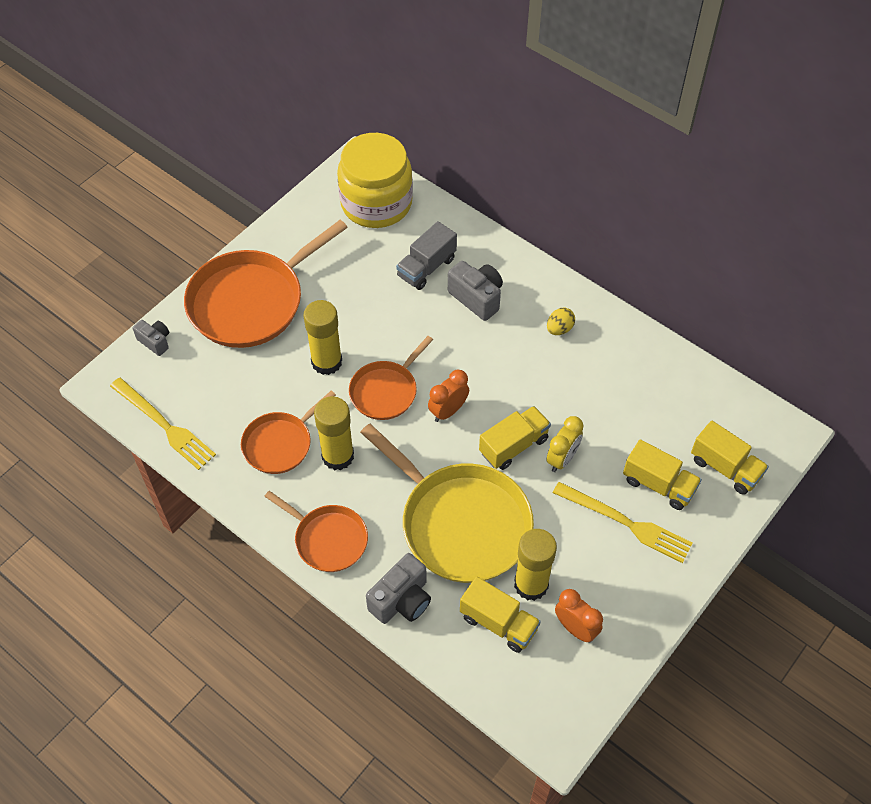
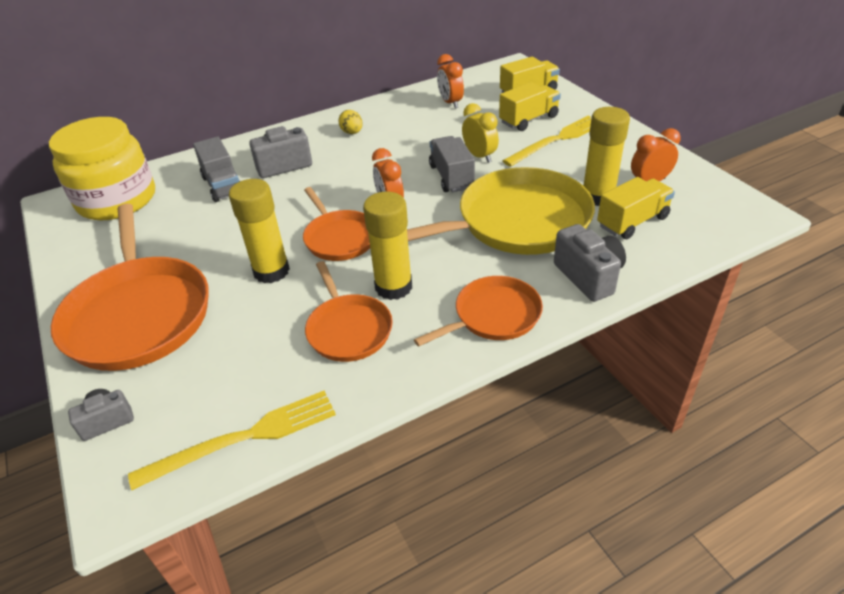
camera: 65 degrees left, 15 degrees down
yellow truck [479,406,551,470] -> grey truck [429,136,475,192]
none -> orange clock [437,54,464,109]

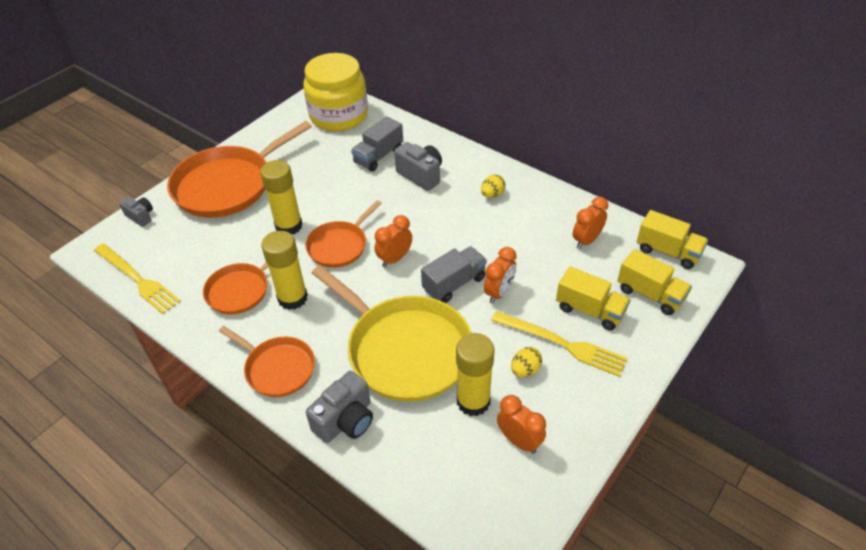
camera: 65 degrees right, 5 degrees up
yellow clock [462,103,499,163] -> orange clock [484,247,516,304]
yellow truck [597,177,675,239] -> yellow truck moved to [637,210,708,269]
none -> yellow egg [511,347,542,377]

